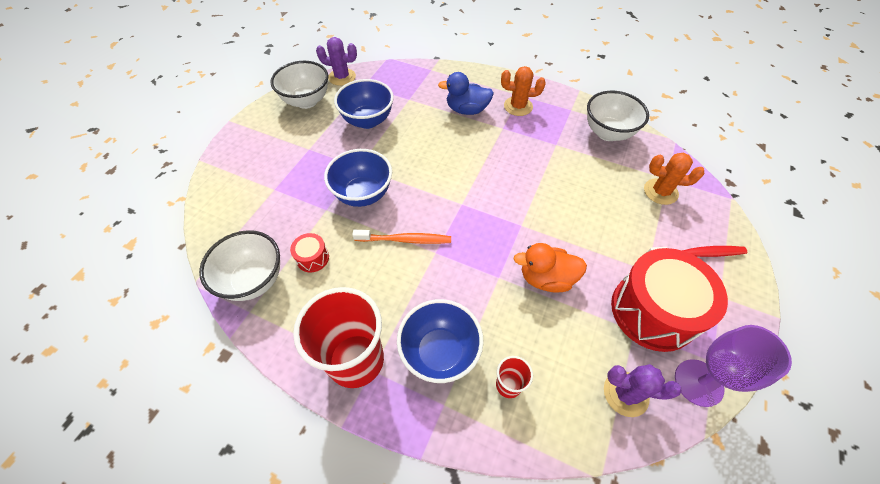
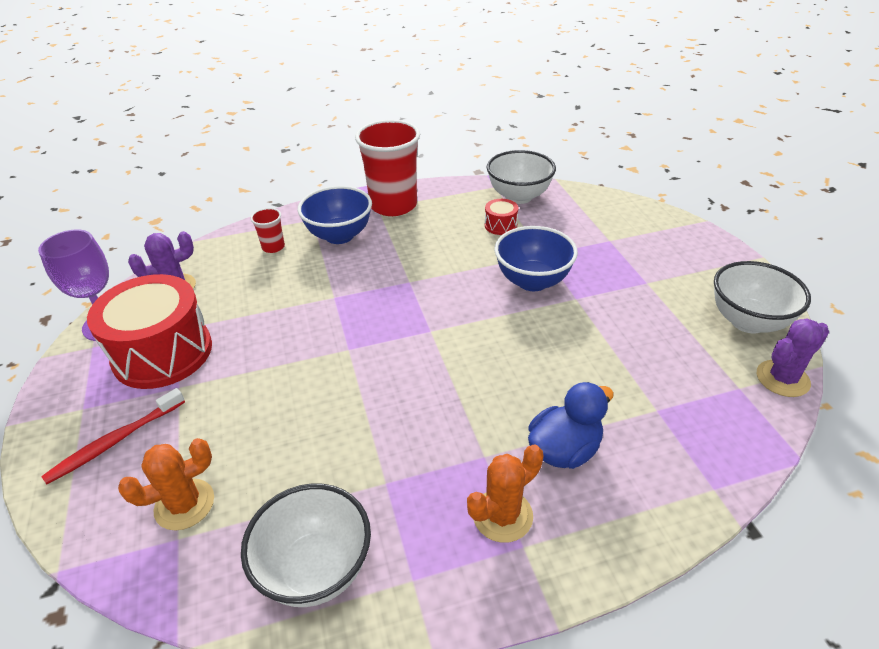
camera: 140 degrees right, 15 degrees down
blue bowl [334,79,394,129] -> none
orange toothbrush [352,230,451,244] -> none
orange duck [513,243,587,292] -> none

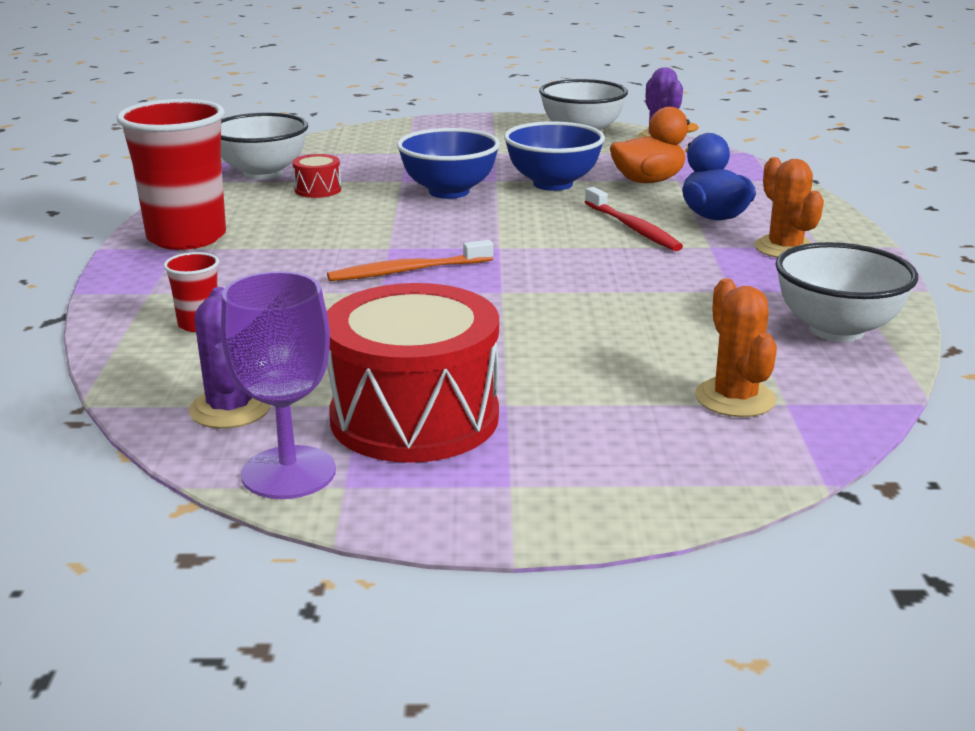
camera: 75 degrees left, 15 degrees down
red toothbrush [41,388,185,484] -> red toothbrush moved to [585,187,683,251]
blue bowl [298,186,372,244] -> blue bowl moved to [504,121,605,191]
none -> orange toothbrush [327,240,493,281]
none -> orange duck [610,107,699,183]

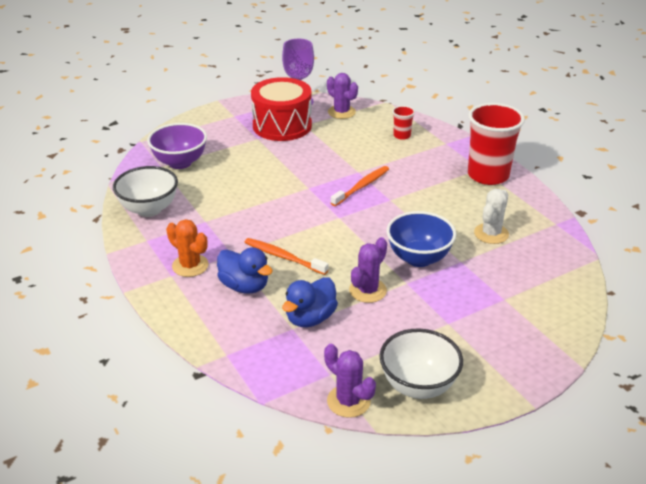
camera: 150 degrees right, 10 degrees up
white bowl [221,113,308,180] -> none
red drum [293,154,341,198] -> white cactus [474,189,509,244]
blue bowl [504,121,605,191] -> purple cactus [349,237,387,303]
red toothbrush [585,187,683,251] -> orange toothbrush [244,238,328,275]
orange duck [610,107,699,183] -> blue duck [282,277,338,327]
orange cactus [695,278,777,417] -> purple bowl [147,123,207,169]

